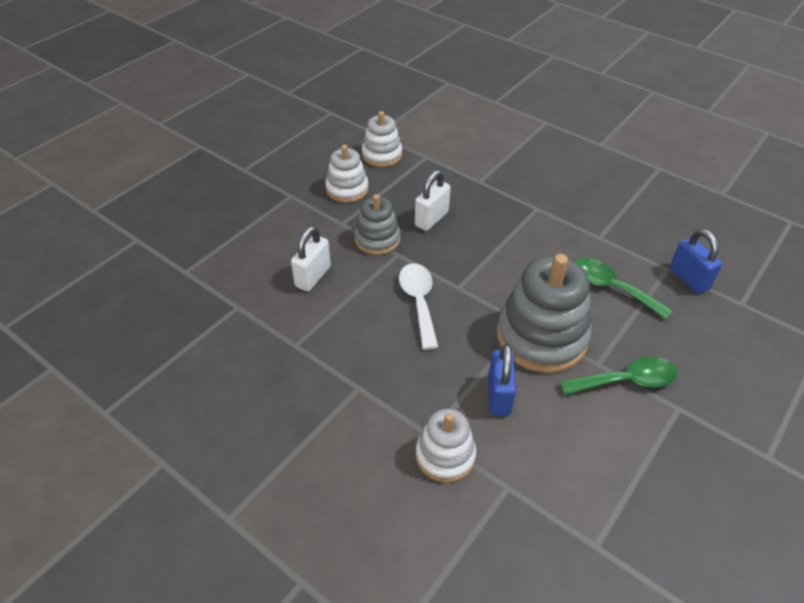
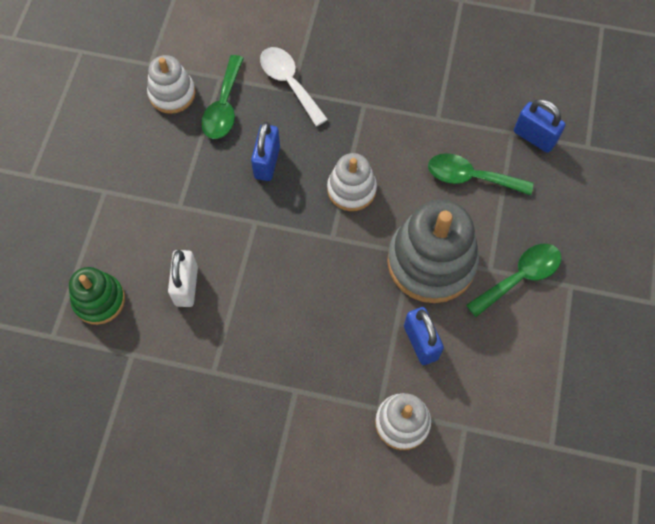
camera: 25 degrees left, 20 degrees up
white stacking toy [325,145,369,203] -> white stacking toy moved to [327,153,377,211]
grey stacking toy [354,194,400,255] -> none
white spoon [399,263,438,350] -> white spoon moved to [260,47,328,126]
white padlock [415,170,451,231] -> blue padlock [251,122,280,181]
none -> green stacking toy [69,267,125,325]
none -> green spoon [201,55,244,139]

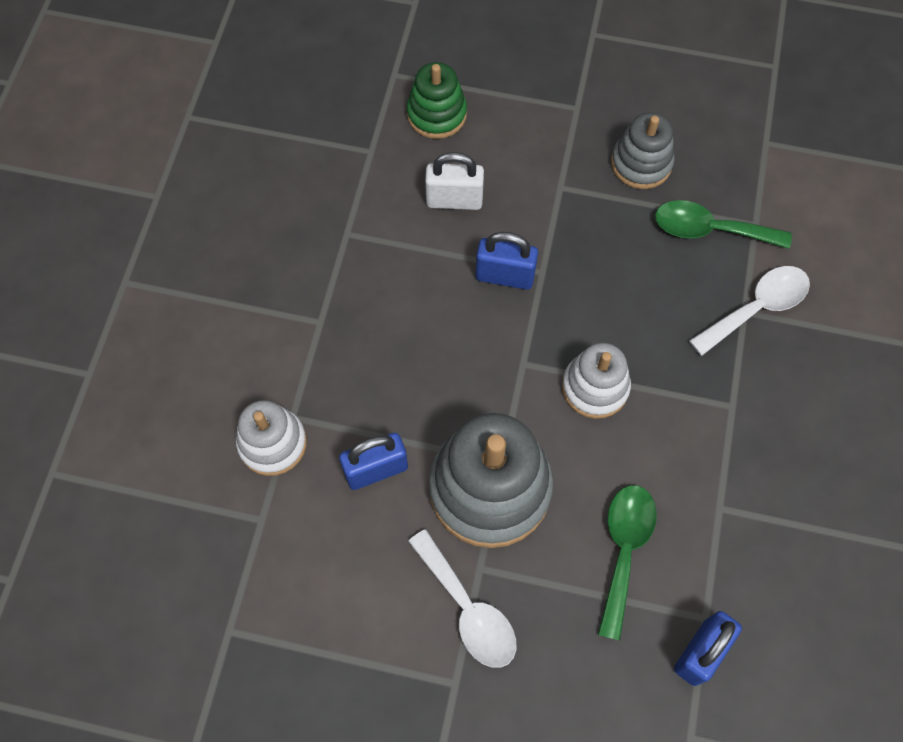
camera: 90 degrees right, 0 degrees up
white stacking toy [147,55,196,114] -> none
blue padlock [251,122,280,181] -> blue padlock moved to [476,232,538,290]
green spoon [466,244,561,317] -> white spoon [408,529,516,668]
none -> grey stacking toy [611,113,675,189]

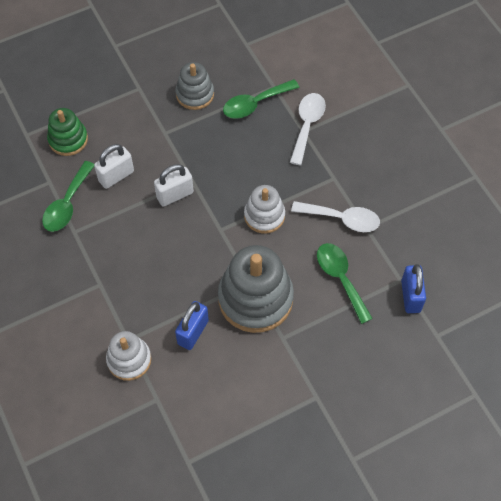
camera: 40 degrees left, 5 degrees down
white spoon [408,529,516,668] -> white spoon moved to [291,201,380,232]
blue padlock [476,232,538,290] -> white padlock [154,164,194,207]
none -> green spoon [42,161,94,232]

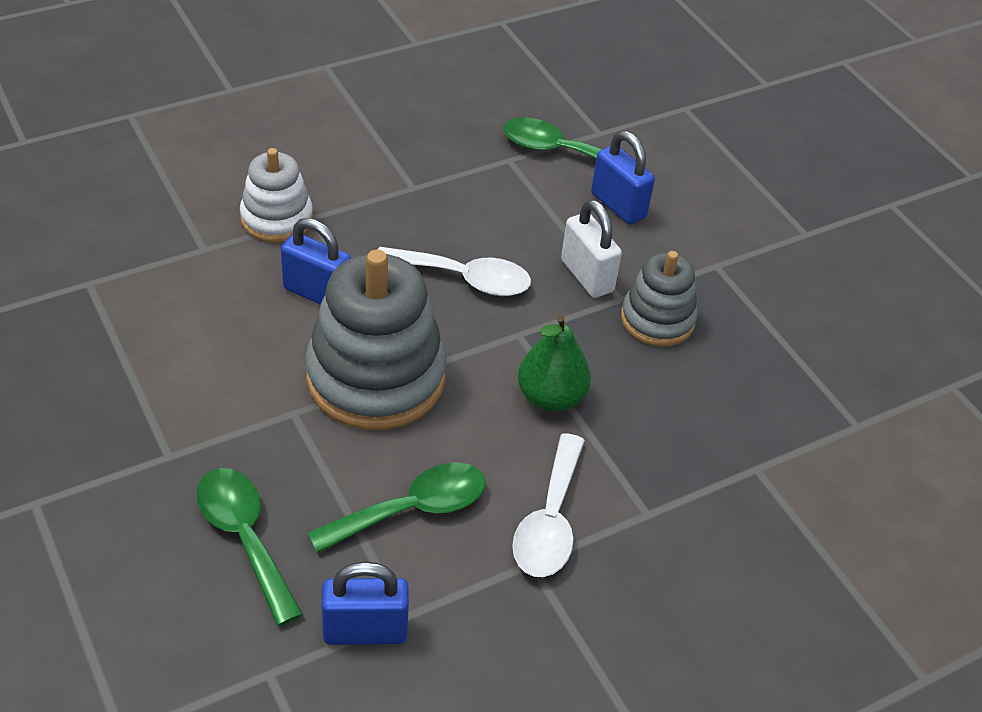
camera: 85 degrees right, 15 degrees down
green stacking toy [47,108,88,156] -> none
white padlock [94,144,134,189] -> blue padlock [591,131,655,224]
grey stacking toy [175,62,214,110] -> grey stacking toy moved to [621,251,698,347]
green spoon [223,79,299,119] -> green spoon moved to [197,468,303,626]
white stacking toy [244,185,285,234] -> green pear [518,315,591,412]
white spoon [290,93,326,165] -> white spoon moved to [377,247,531,296]

